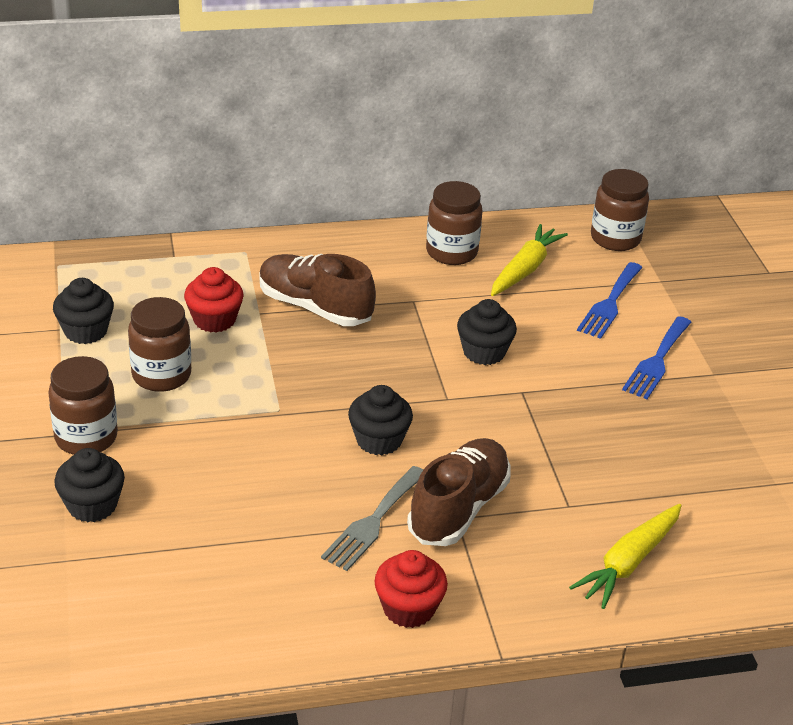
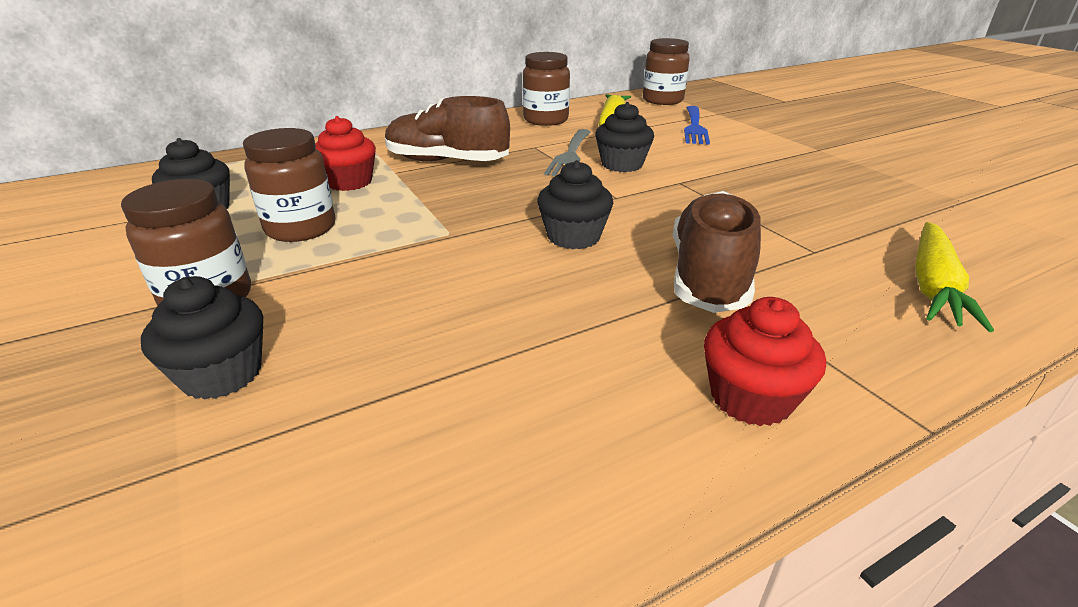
camera: 15 degrees left, 5 degrees down
grey fork [321,466,423,571] -> grey fork moved to [544,129,591,176]
blue fork [622,316,691,399] -> none

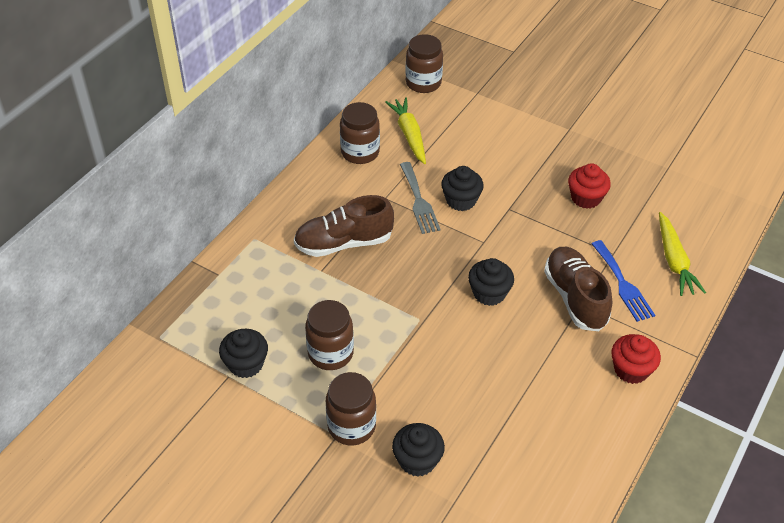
camera: 30 degrees left, 15 degrees up
red cupcake [315,116,376,191] -> red cupcake moved to [568,163,611,209]
blue fork [684,106,710,145] -> blue fork moved to [592,240,655,322]

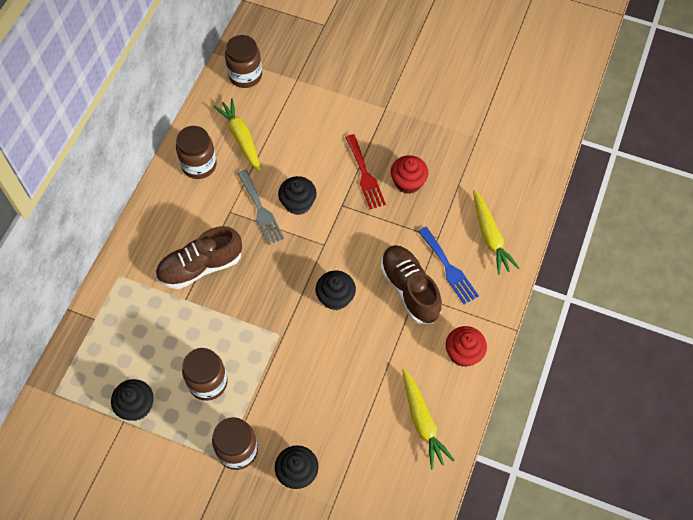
camera: 10 degrees left, 15 degrees up
none -> red fork [345,134,386,209]
none -> yellow carrot [402,369,455,469]

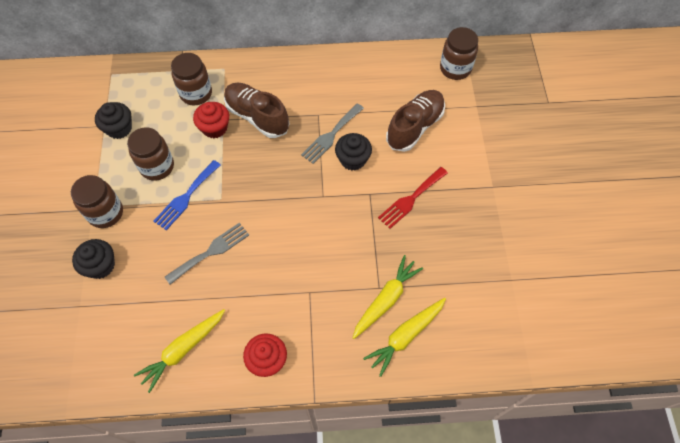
camera: 65 degrees right, 0 degrees up
brown jar [176,126,217,179] -> brown jar moved to [171,53,212,105]
yellow carrot [213,98,261,171] -> yellow carrot moved to [353,255,423,339]
black cupcake [316,271,356,310] -> none
brown shoe [380,245,442,324] -> brown shoe moved to [386,90,445,152]
red cupcake [391,155,428,194] -> red cupcake moved to [193,102,229,138]
blue fork [418,227,479,304] -> blue fork moved to [154,160,220,230]
none -> grey fork [165,223,249,285]

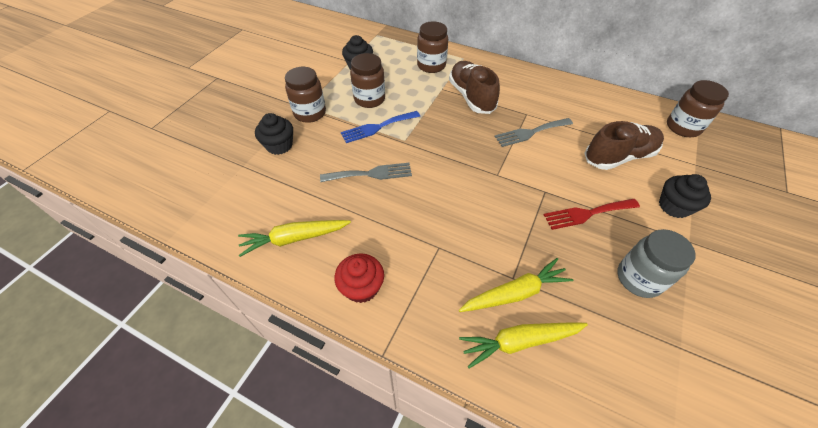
camera: 30 degrees right, 10 degrees down
red cupcake [193,102,229,138] -> none
black cupcake [335,133,372,171] -> black cupcake moved to [659,174,711,218]
none -> grey jar [617,229,696,298]

